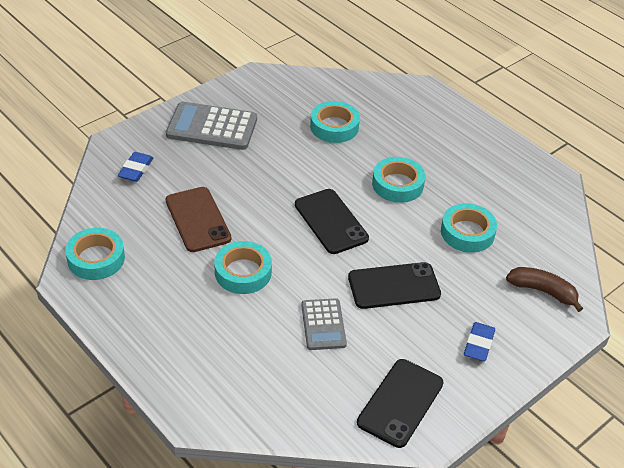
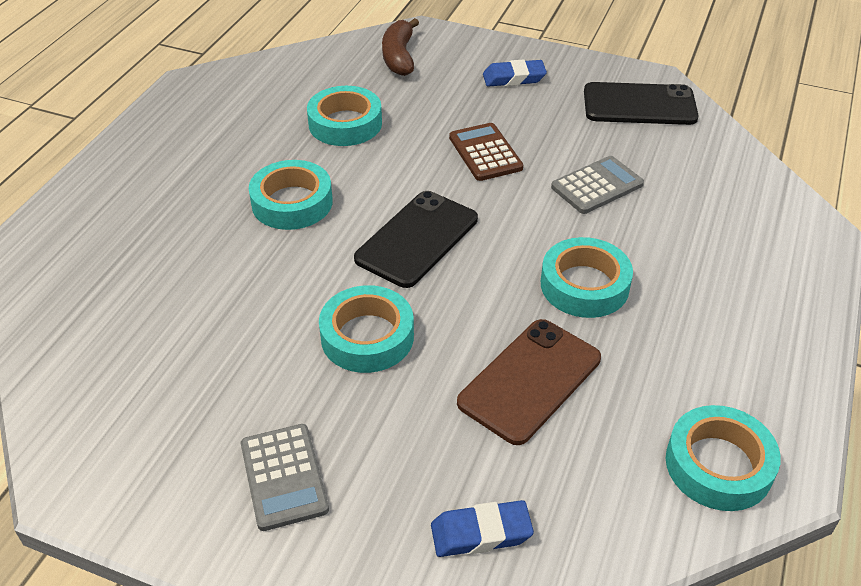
camera: 115 degrees left, 0 degrees up
grey calculator [166,102,257,150] -> grey calculator [241,424,329,531], size x0.61
turquoise tape [310,101,360,143] -> turquoise tape moved to [319,285,414,373]
black phone [348,262,441,309] -> brown calculator [449,123,523,181]

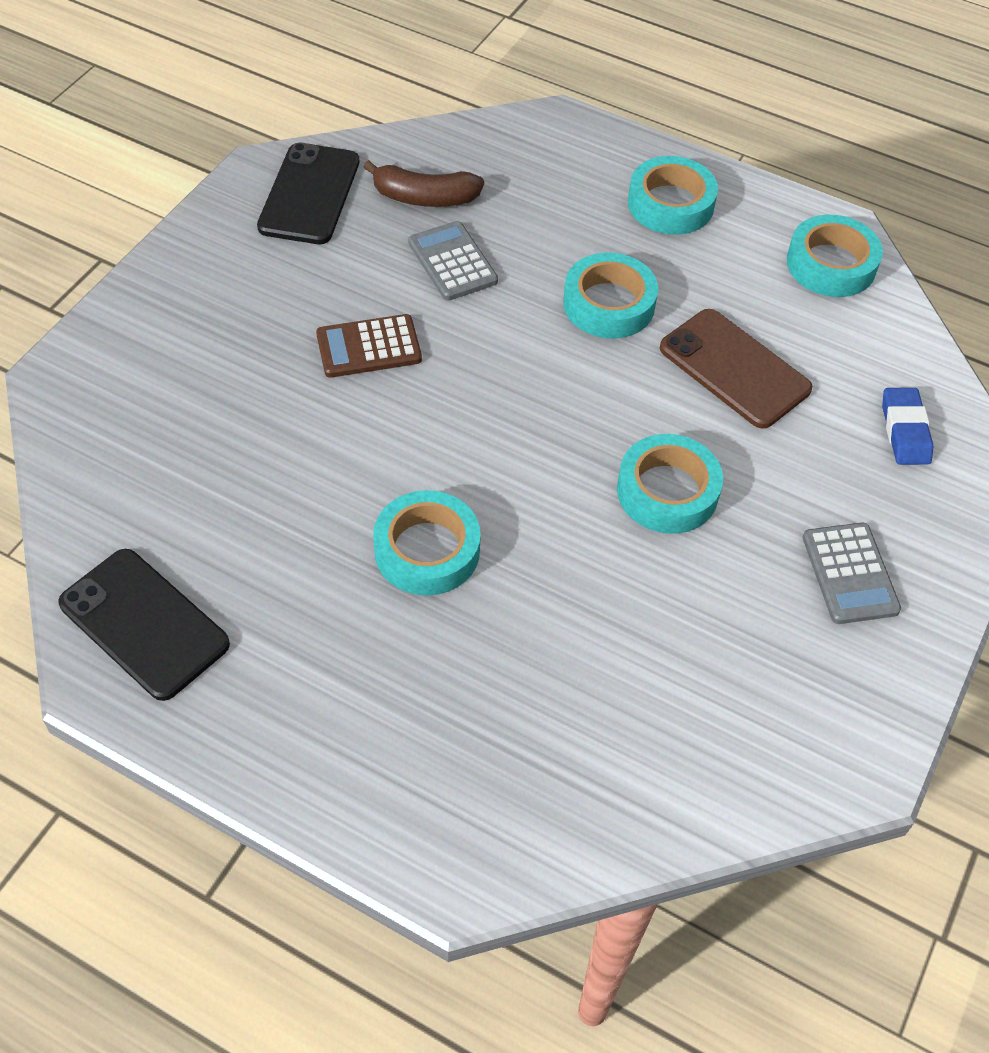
camera: 85 degrees left, 10 degrees up
grey calculator [241,424,329,531] -> grey calculator turned 90 degrees clockwise [802,523,901,624]
turquoise tape [307,86,382,146] -> turquoise tape moved to [628,156,718,235]
black phone [354,191,478,288] -> black phone moved to [58,549,230,701]
brown banana [382,18,419,76] -> brown banana moved to [364,160,484,207]
blue eraser [483,59,547,86] -> none

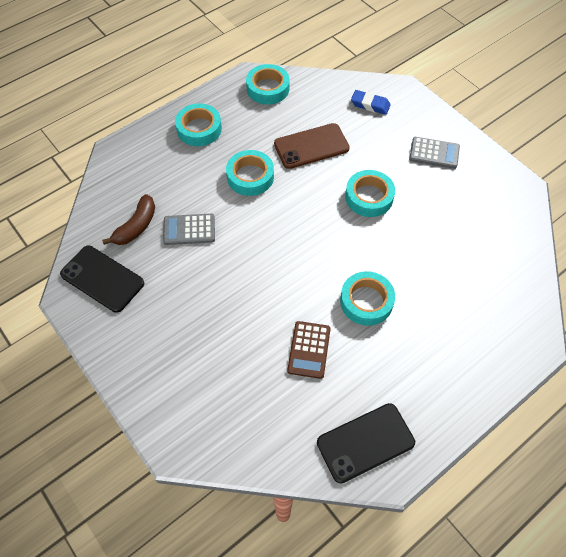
camera: 65 degrees left, 5 degrees up
brown calculator [316,314,422,378] -> brown calculator moved to [287,321,331,379]

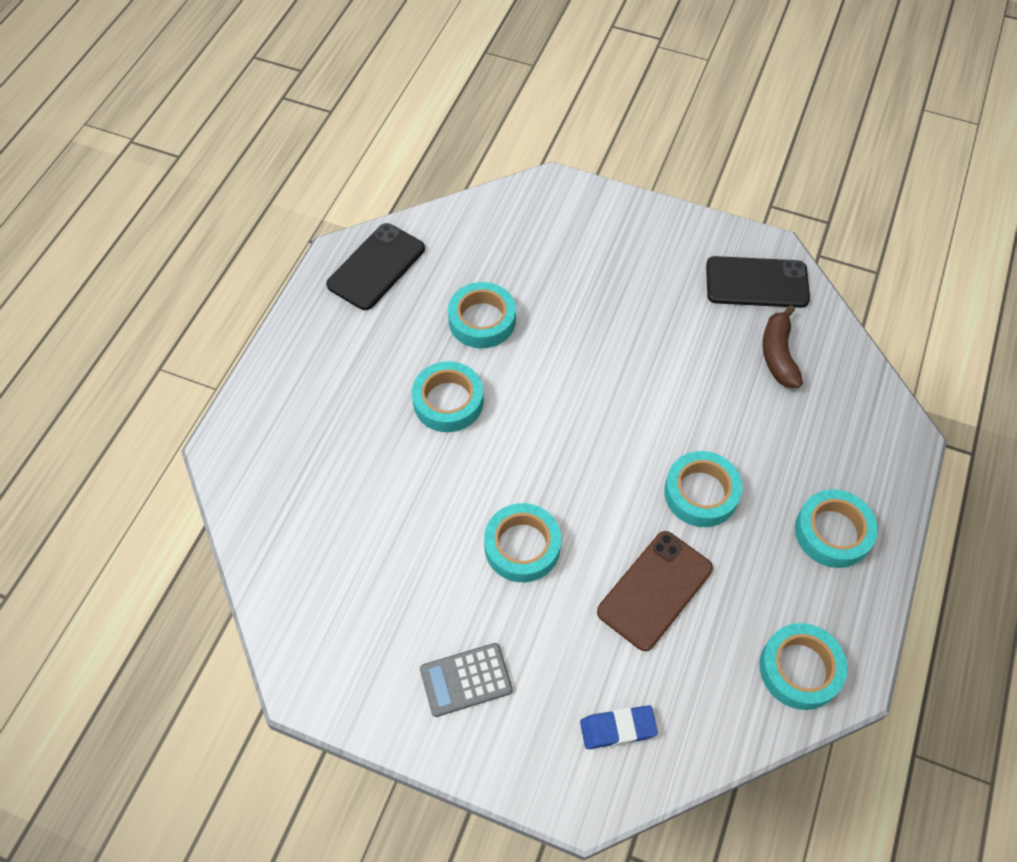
camera: 150 degrees right, 0 degrees up
grey calculator [163,214,215,245] -> none
brown calculator [287,321,331,379] -> turquoise tape [448,282,516,348]

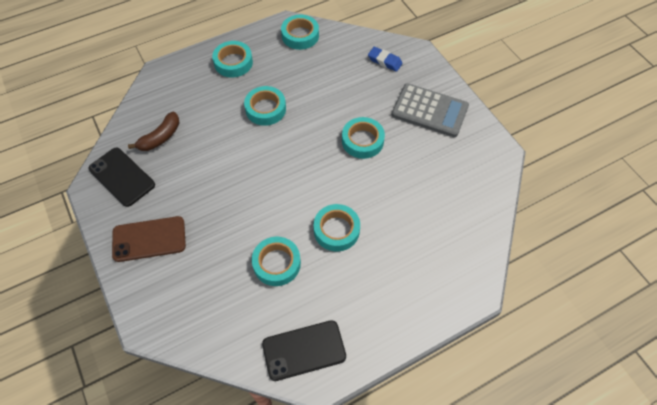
camera: 140 degrees left, 0 degrees up
grey calculator [420,643,513,717] -> grey calculator [392,83,469,137], size x1.64
brown phone [597,531,713,651] -> brown phone moved to [112,216,186,262]

